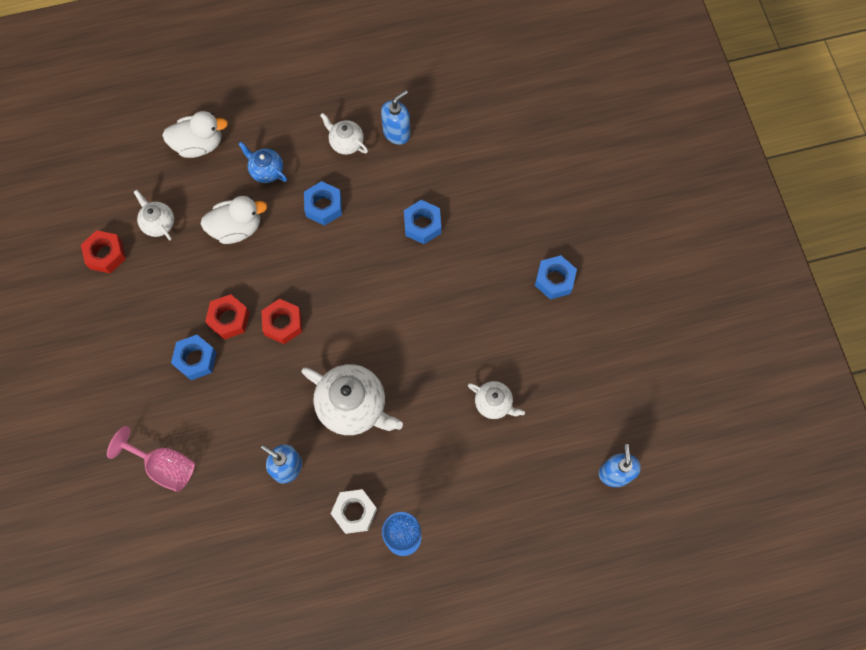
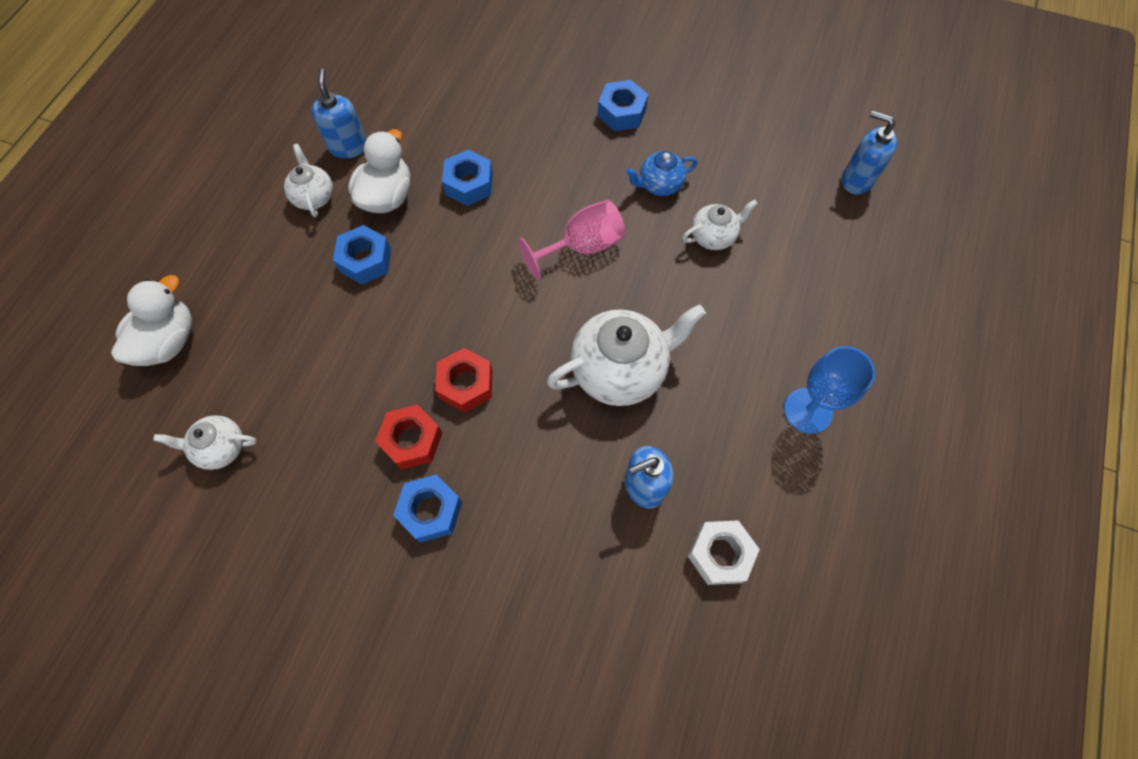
camera: 55 degrees left, 5 degrees down
red nut [81,230,126,274] -> none
pink goblet [107,426,195,492] -> pink goblet moved to [518,200,625,280]
white duck [201,196,267,244] -> white duck moved to [348,129,410,213]
blue teapot [238,142,287,183] -> blue teapot moved to [626,151,698,196]
white teapot [320,113,368,155] -> white teapot turned 90 degrees clockwise [284,144,333,217]
white nut [331,489,377,534] -> white nut moved to [688,520,760,585]

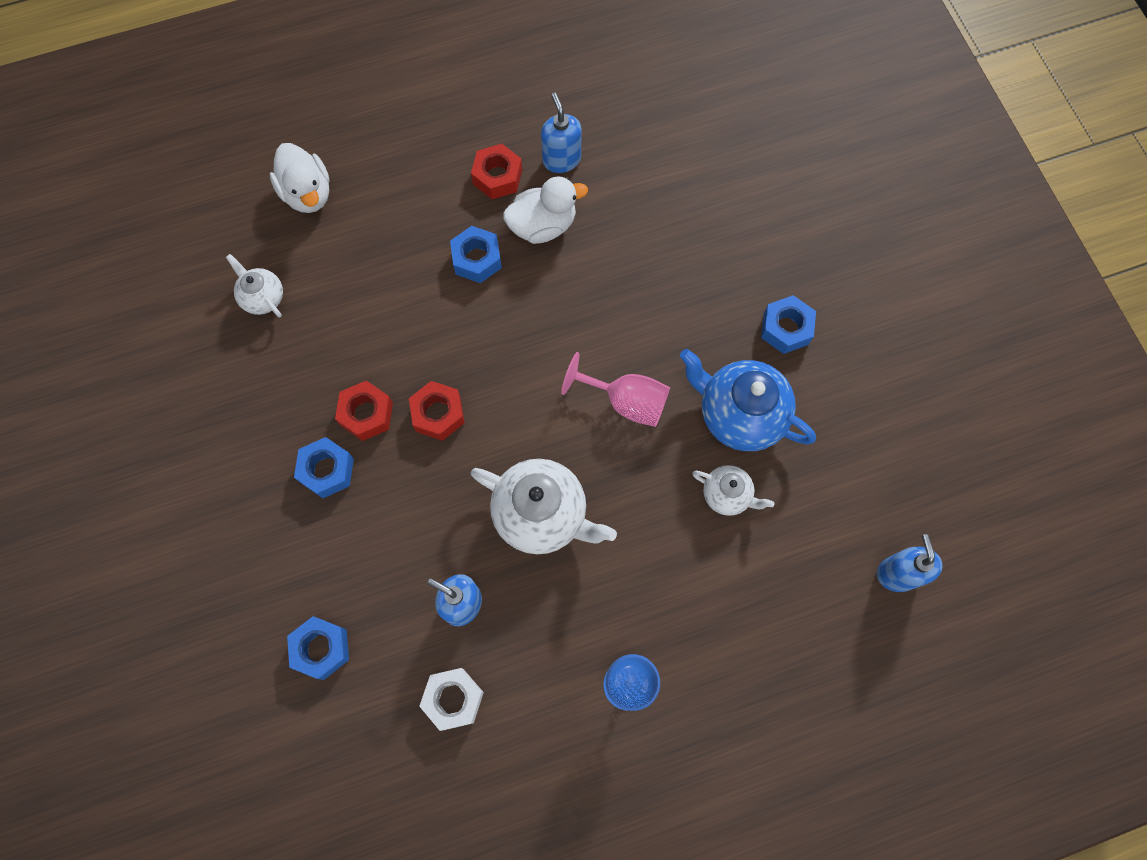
camera: 50 degrees right, 5 degrees up
white duck [111,275,192,366] -> white duck turned 75 degrees clockwise [270,143,329,213]
white teapot [284,144,333,217] -> red nut [471,144,522,199]
blue soap dispenser [311,68,366,158] -> blue soap dispenser turned 60 degrees counterclockwise [541,92,582,173]
blue nut [442,149,493,206] -> blue nut moved to [287,616,349,680]
blue teapot [626,151,698,196] -> blue teapot [680,349,816,451], size x1.85

